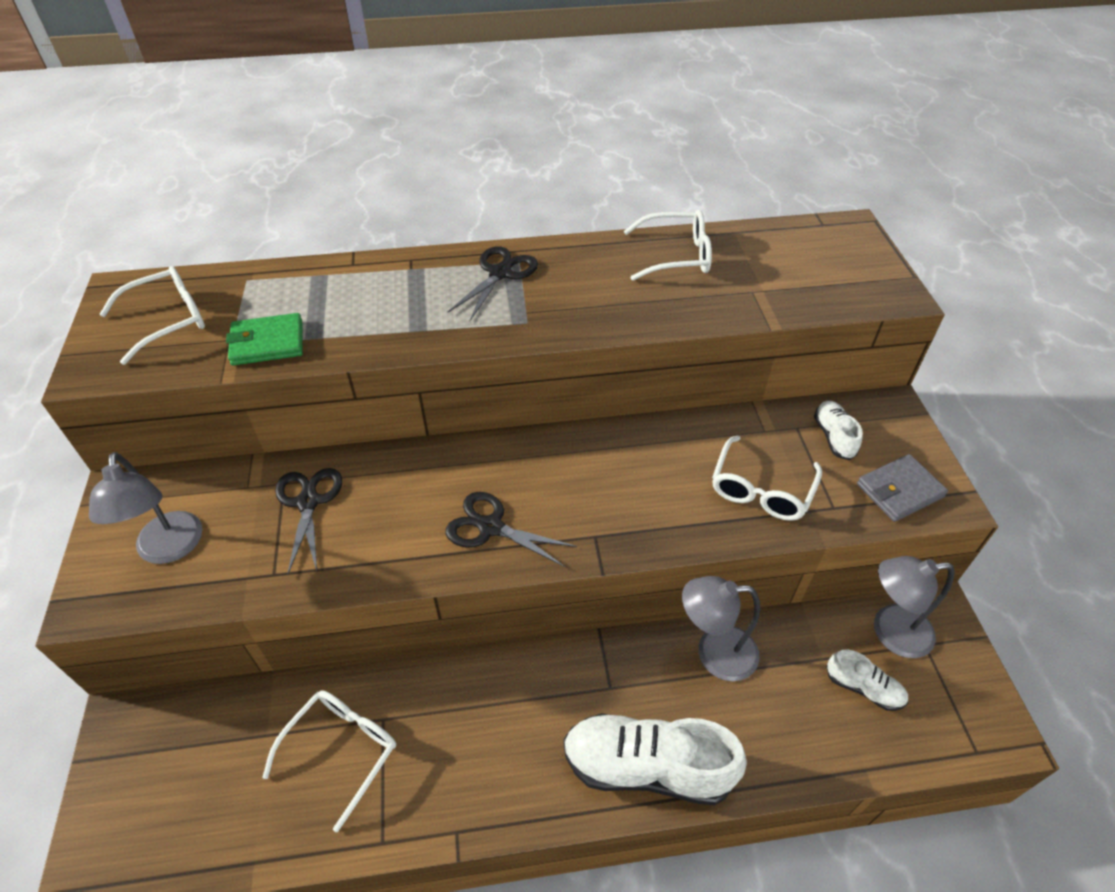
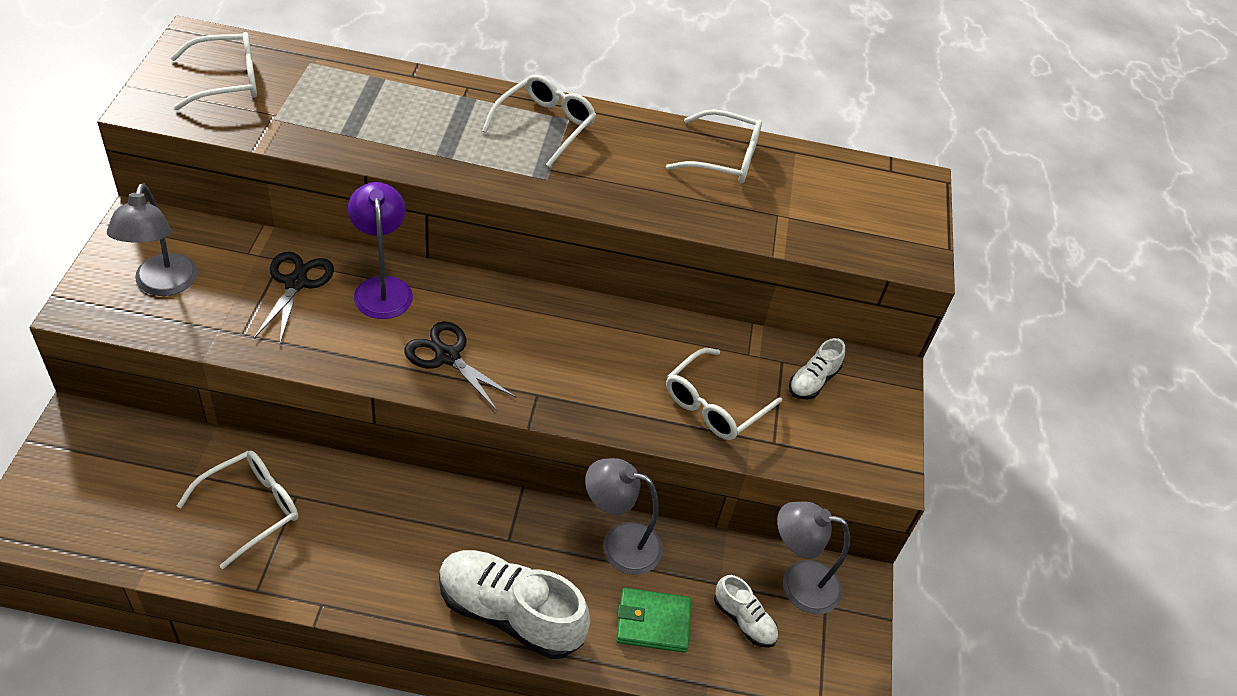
camera: 10 degrees right, 0 degrees up
green wallet [226,313,303,365] -> green wallet moved to [616,588,691,653]
black scissors [448,246,538,321] -> white glasses [482,74,596,167]
white shoe [814,401,863,460] -> white shoe turned 150 degrees counterclockwise [789,338,845,400]
grey wallet [857,454,948,522] -> none
none -> purple lamp [348,182,413,319]

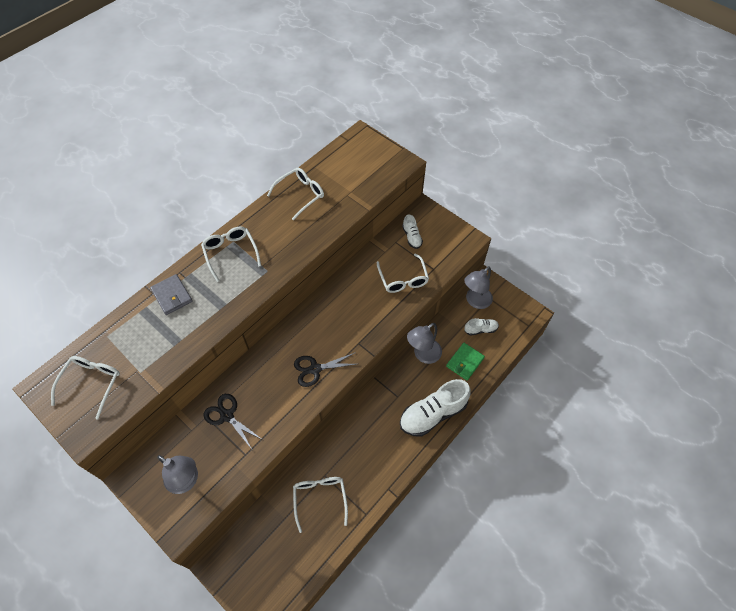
camera: 50 degrees left, 10 degrees up
purple lamp [348,182,413,319] -> none
none -> grey wallet [150,274,193,315]

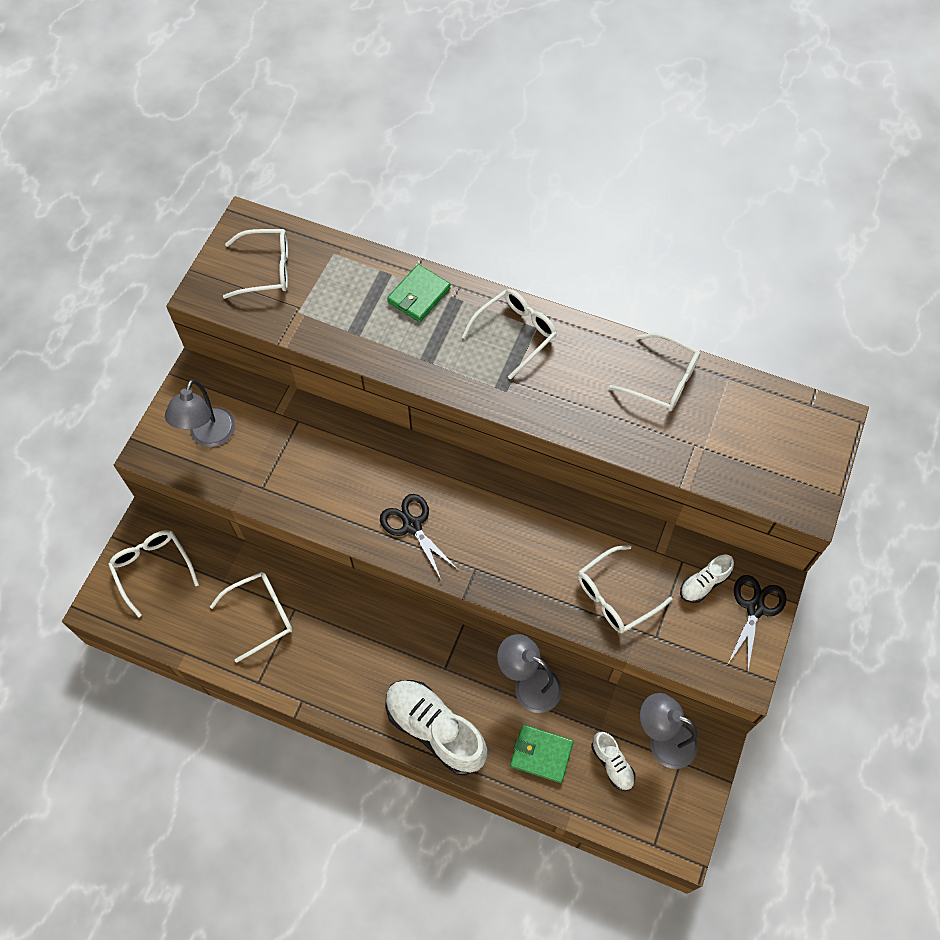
camera: 70 degrees right, 5 degrees up
grey wallet [150,274,193,315] -> green wallet [387,264,451,322]
black scissors [204,394,263,449] -> black scissors moved to [728,575,787,671]
none -> white glasses [108,530,199,618]

